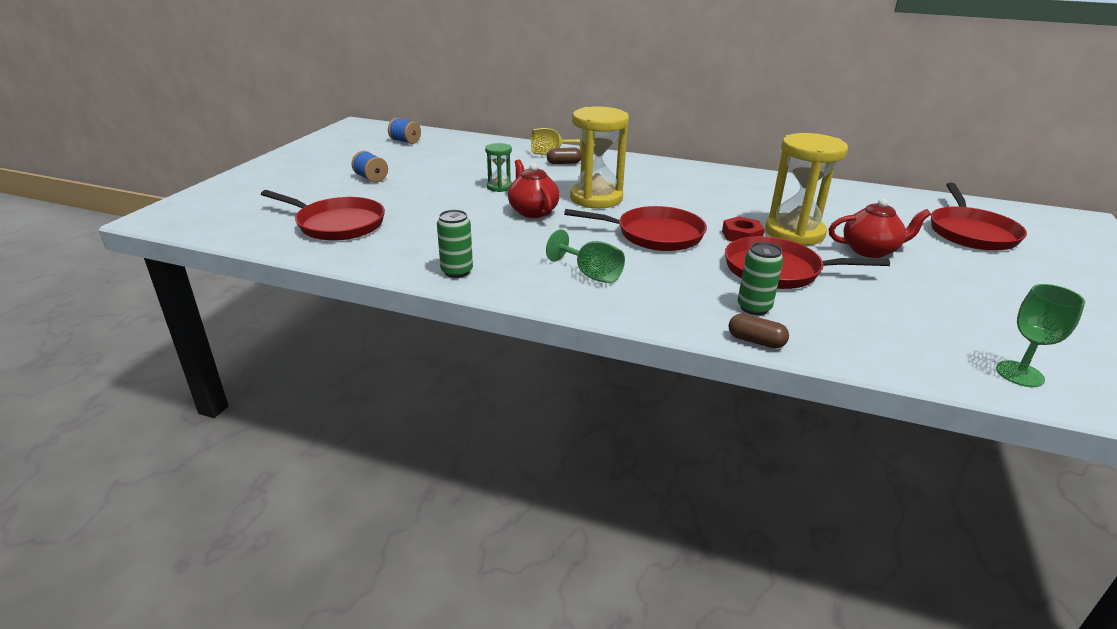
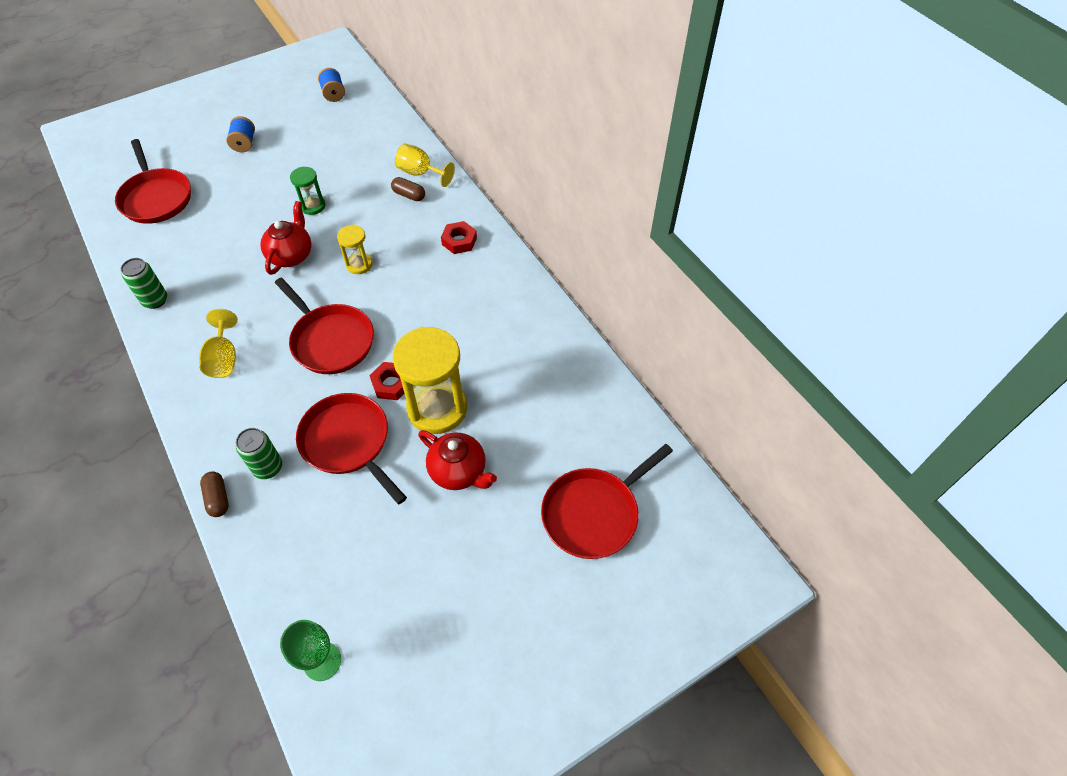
camera: 40 degrees right, 25 degrees up
green goblet [546,229,625,283] -> yellow goblet [199,309,238,378]
yellow hourglass [570,106,629,208] -> yellow hourglass [337,225,373,274], size x0.50
none -> red nut [441,221,477,254]

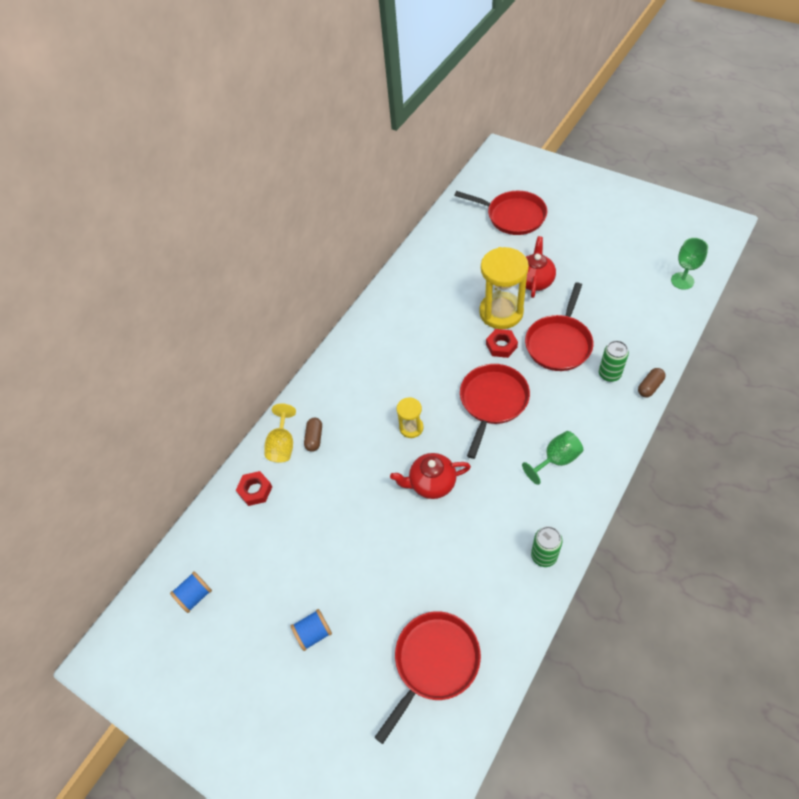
camera: 110 degrees left, 0 degrees up
yellow goblet [199,309,238,378] -> green goblet [522,431,583,485]
green hourglass [290,167,326,215] -> none
red nut [441,221,477,254] -> red nut moved to [236,471,272,506]

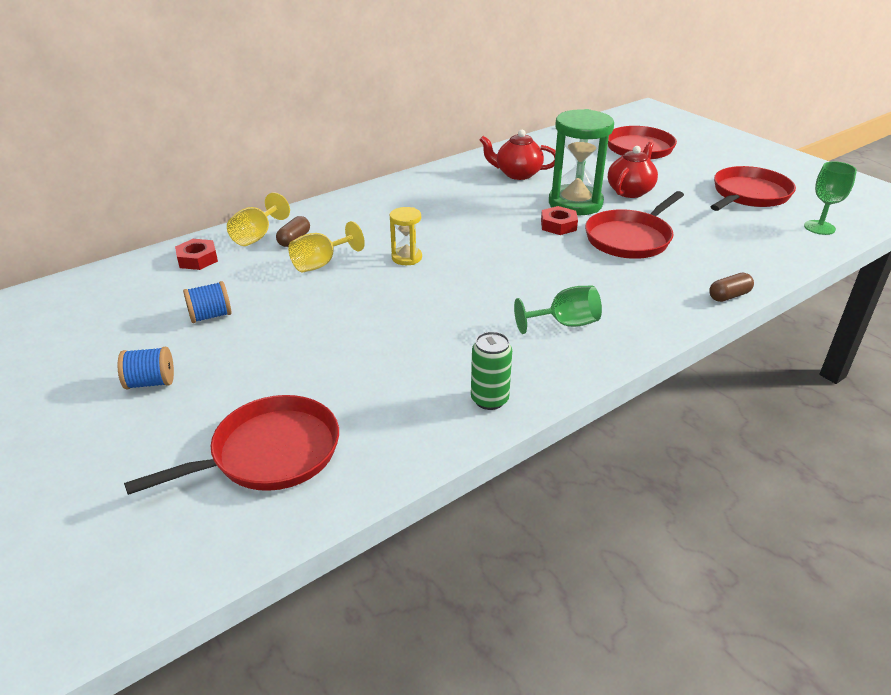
camera: 15 degrees right, 20 degrees down
blue spool [170,571,212,613] -> blue spool moved to [183,281,231,323]
red teapot [390,453,471,499] -> red teapot moved to [479,130,556,180]
red pan [460,364,530,459] -> red pan moved to [710,166,796,211]
yellow hourglass [479,247,529,329] -> green hourglass [549,109,614,215]
green can [599,340,629,382] -> none
none -> yellow goblet [288,221,365,272]

